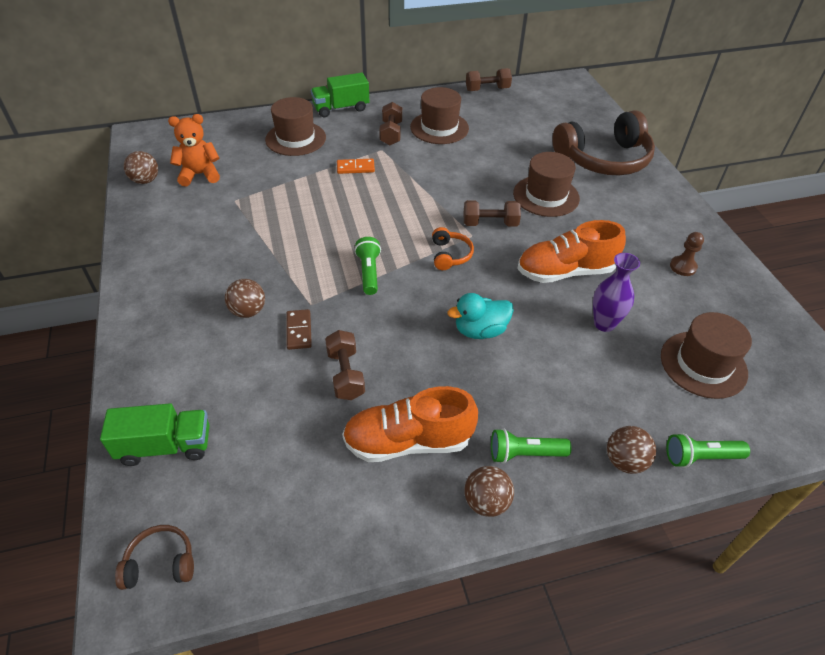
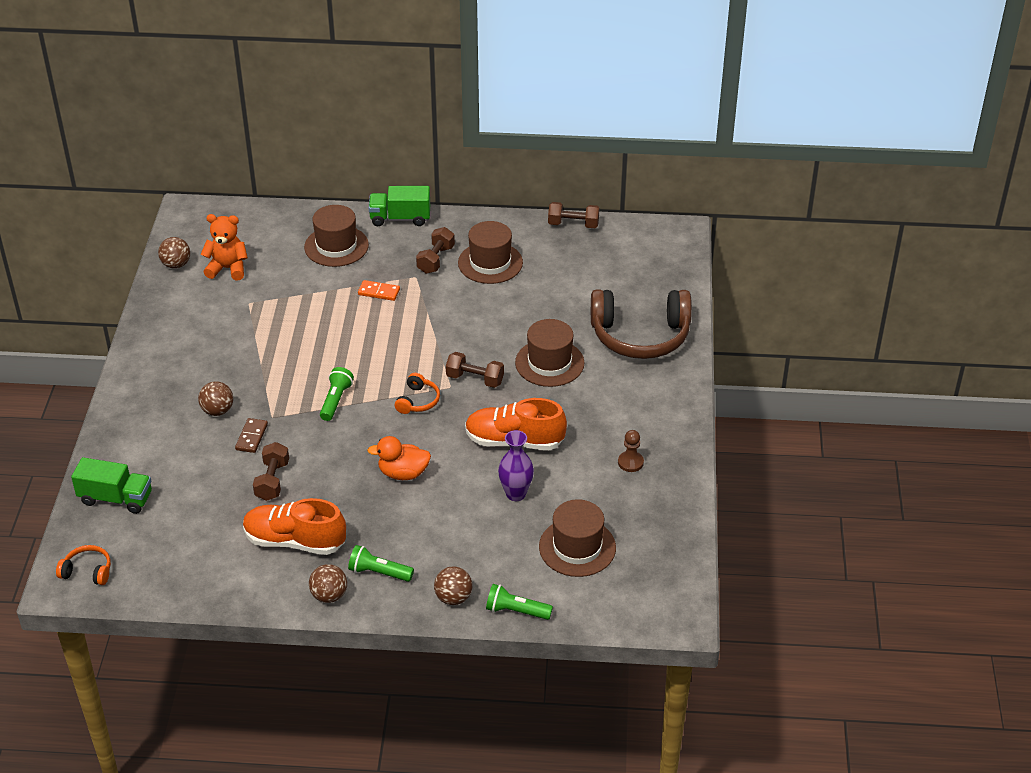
camera: 20 degrees right, 5 degrees down
brown headphones [115,525,194,590] -> orange headphones [56,545,111,585]
turquoise duck [447,293,514,339] -> orange duck [367,436,431,480]

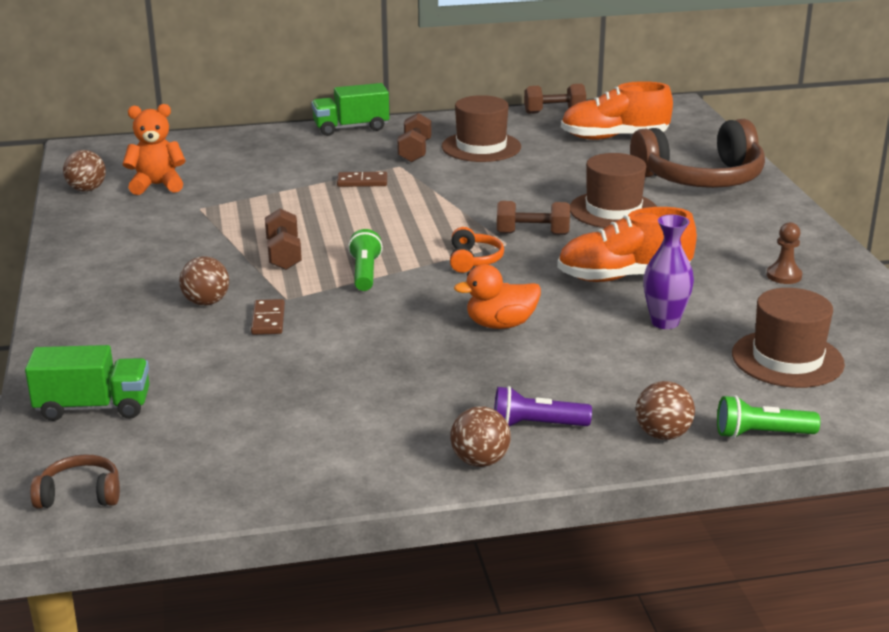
camera: 15 degrees left, 15 degrees down
orange headphones [56,545,111,585] -> brown headphones [30,454,120,509]
orange shoe [243,498,346,555] -> orange shoe moved to [561,81,673,140]
brown dumbbell [253,442,289,501] -> brown dumbbell moved to [265,209,302,270]
brown hat [304,205,369,267] -> none
green flashlight [348,545,414,582] -> purple flashlight [494,386,592,427]
orange domino [358,280,400,301] -> brown domino [337,172,387,187]

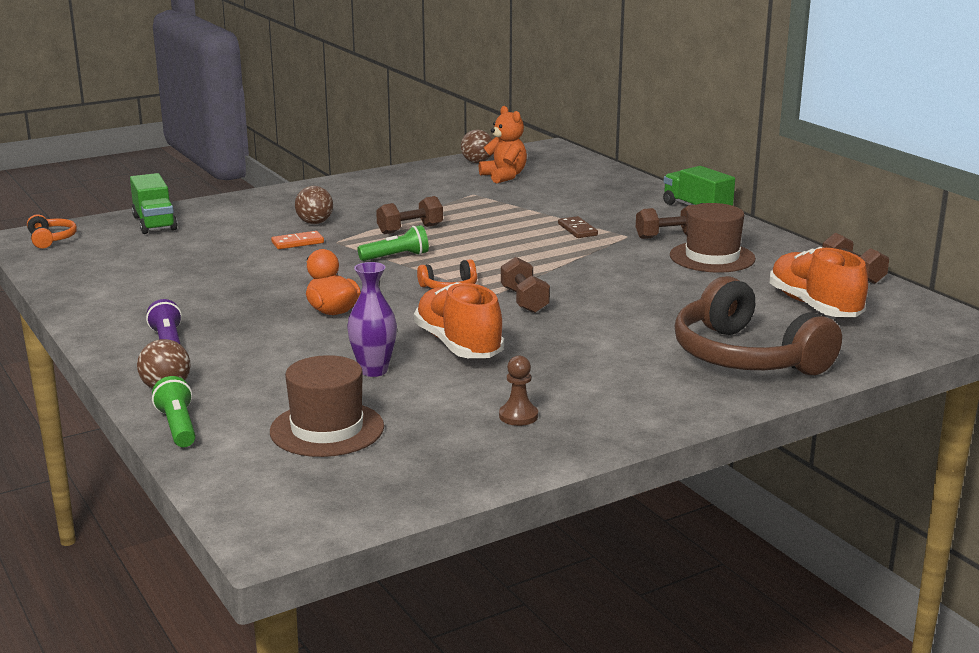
camera: 70 degrees right, 5 degrees down
brown headphones [30,454,120,509] -> orange headphones [27,215,77,249]
brown domino [251,299,285,335] -> orange domino [271,231,324,249]
brown ball [450,406,511,467] -> none
brown hat [570,153,657,228] -> none

